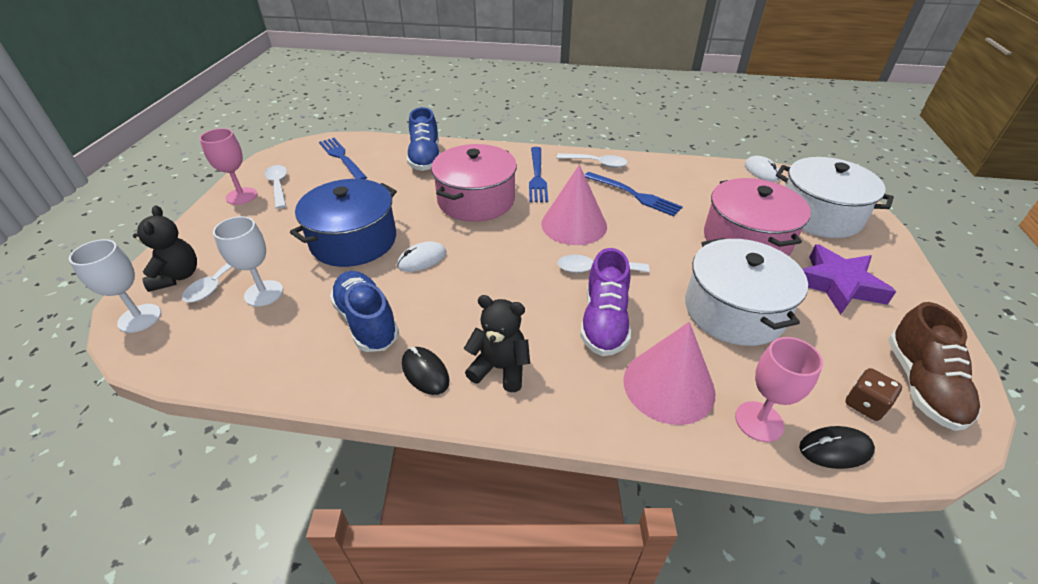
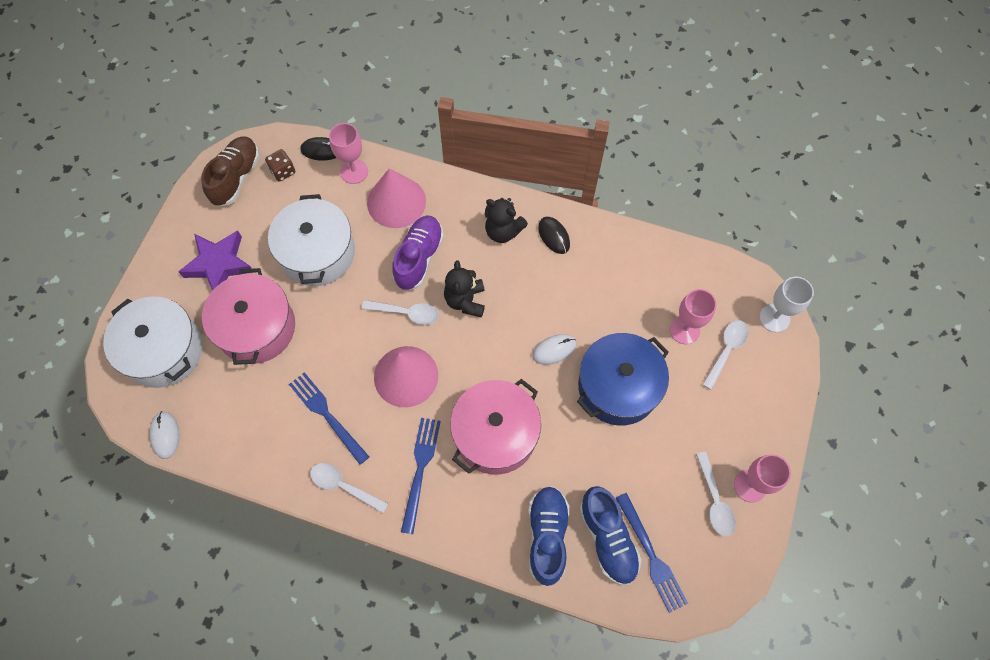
camera: 170 degrees left, 25 degrees up
black teddy bear [133,205,197,292] -> black teddy bear moved to [444,260,485,317]
white goblet [213,216,283,307] -> pink goblet [670,289,717,344]
blue shoe [330,271,399,352] -> blue shoe moved to [579,486,642,585]

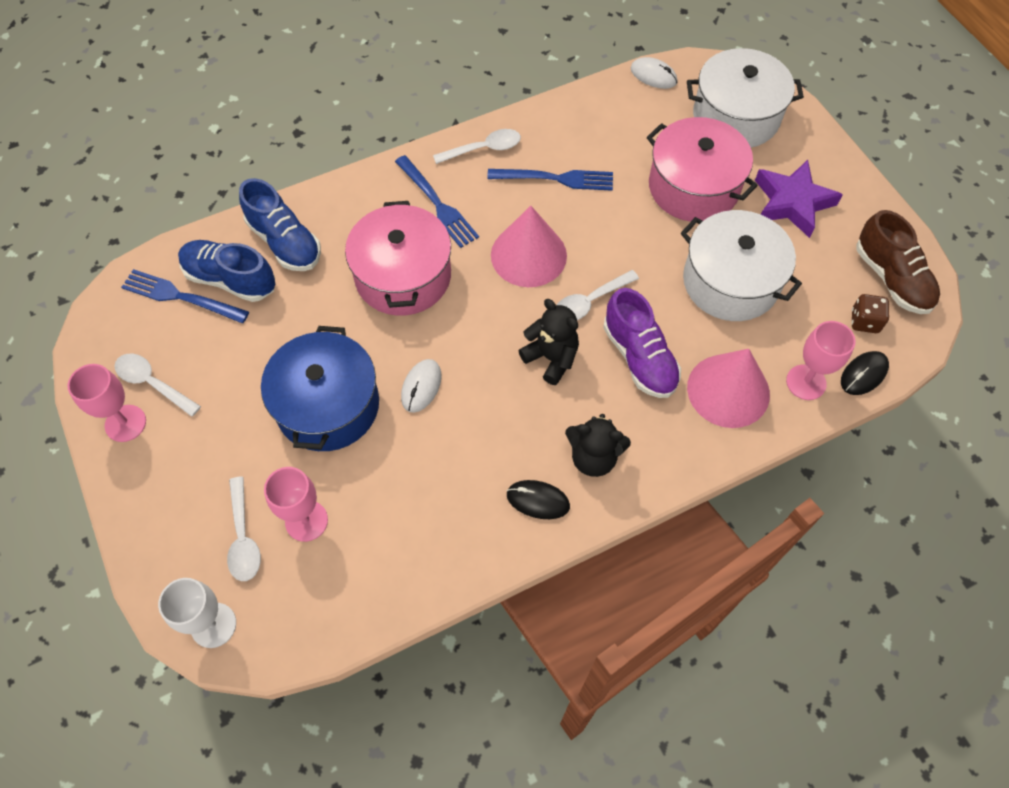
camera: 135 degrees right, 5 degrees down
black teddy bear [485,198,528,243] -> black teddy bear turned 150 degrees counterclockwise [565,414,631,477]

